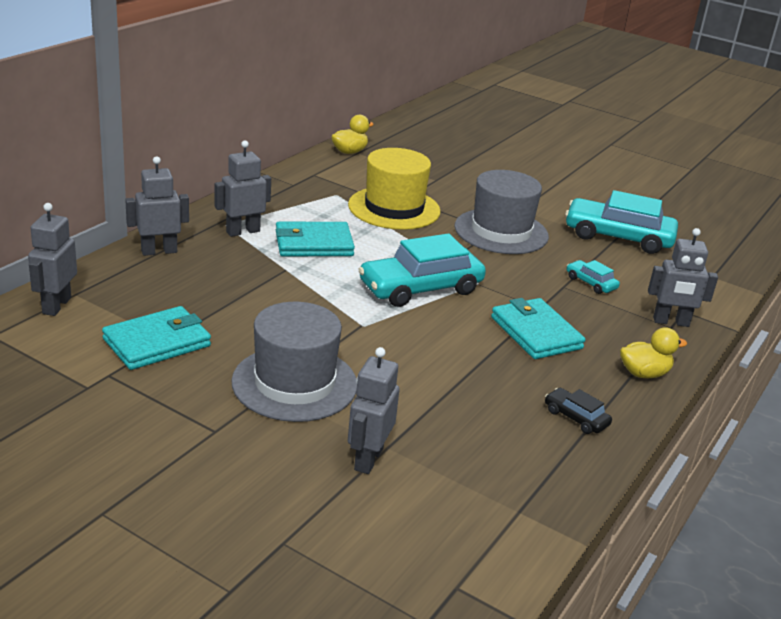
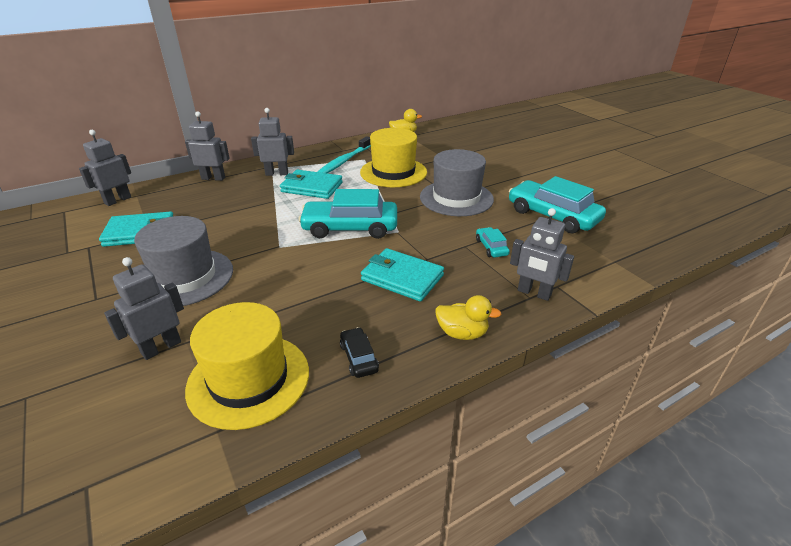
camera: 30 degrees right, 5 degrees up
turquoise wallet [491,298,585,359] -> turquoise wallet turned 60 degrees counterclockwise [361,248,444,301]
none -> yellow hat [185,302,309,430]
none -> turquoise toothbrush [317,136,371,173]

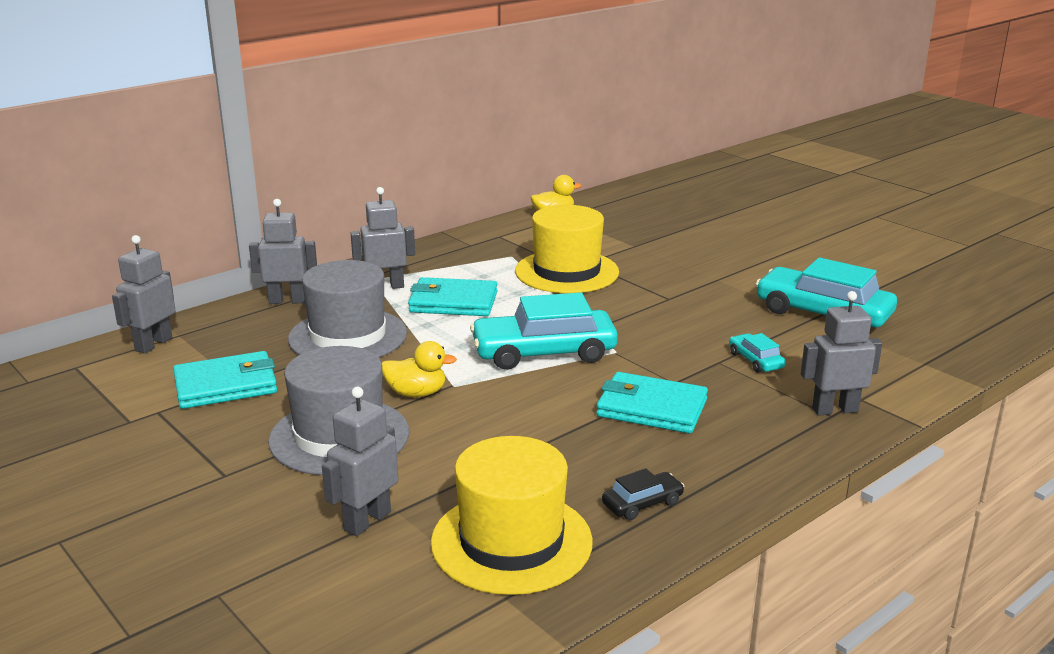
camera: 10 degrees left, 10 degrees down
turquoise toothbrush [317,136,371,173] -> none
black car [340,327,379,378] -> black car turned 90 degrees clockwise [602,468,684,520]
grey hat [420,149,494,216] -> grey hat moved to [288,260,407,358]
yellow duck [435,295,501,340] -> yellow duck moved to [382,341,457,397]
grey robot [510,208,574,301] -> grey robot turned 150 degrees clockwise [801,291,882,416]

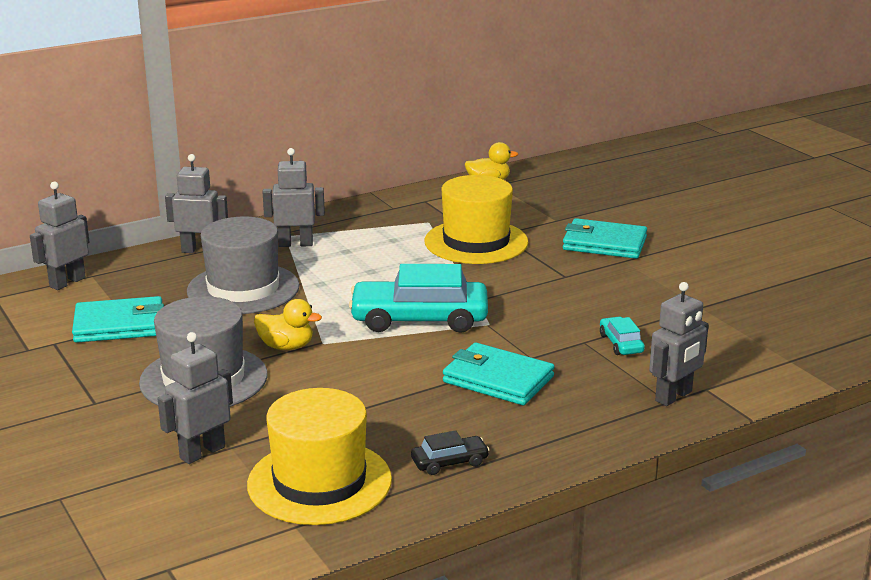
camera: 10 degrees right, 0 degrees up
turquoise wallet [408,277,498,316] -> turquoise wallet moved to [563,218,647,259]
turquoise car [756,257,897,327] -> none
grey robot [801,291,882,416] -> grey robot turned 135 degrees clockwise [649,282,709,406]

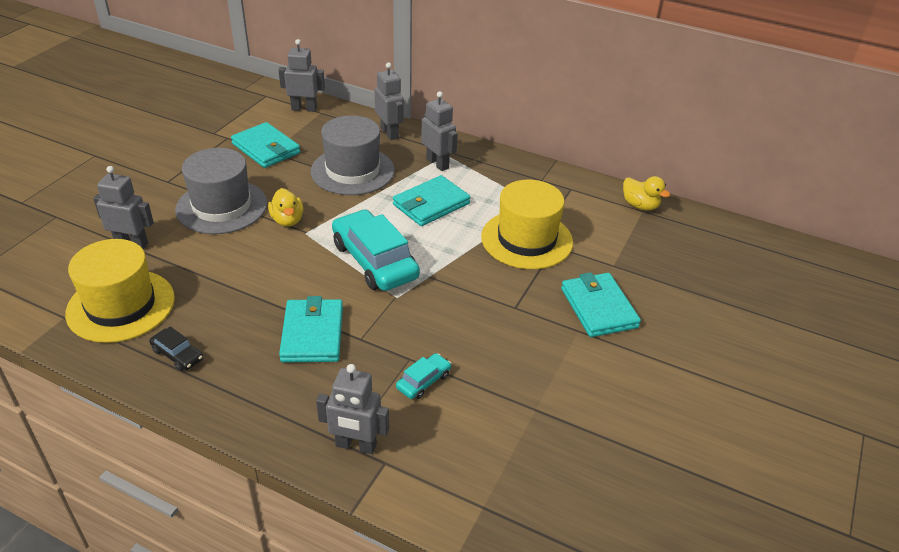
camera: 55 degrees right, 15 degrees up
none -> turquoise wallet [393,175,470,226]

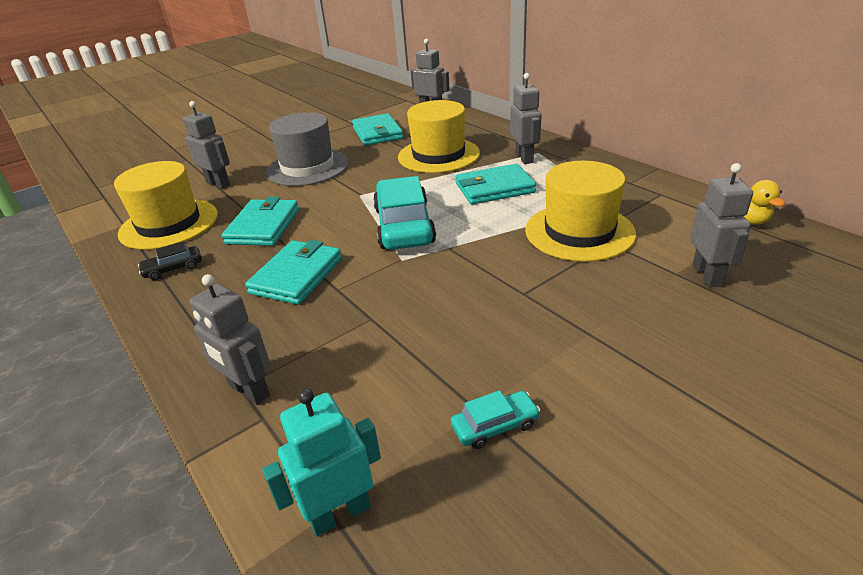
camera: 30 degrees right, 5 degrees down
black car [149,326,203,371] -> black car turned 90 degrees clockwise [138,241,202,280]
yellow duck [268,188,303,227] -> none
grey hat [310,115,395,195] -> yellow hat [398,100,480,173]
grey robot [374,62,404,140] -> grey robot moved to [690,163,753,287]
turquoise car [396,353,451,399] -> turquoise car moved to [451,390,540,449]
turquoise wallet [561,272,641,337] -> turquoise wallet moved to [221,197,299,246]
none -> turquoise robot [262,388,381,536]

